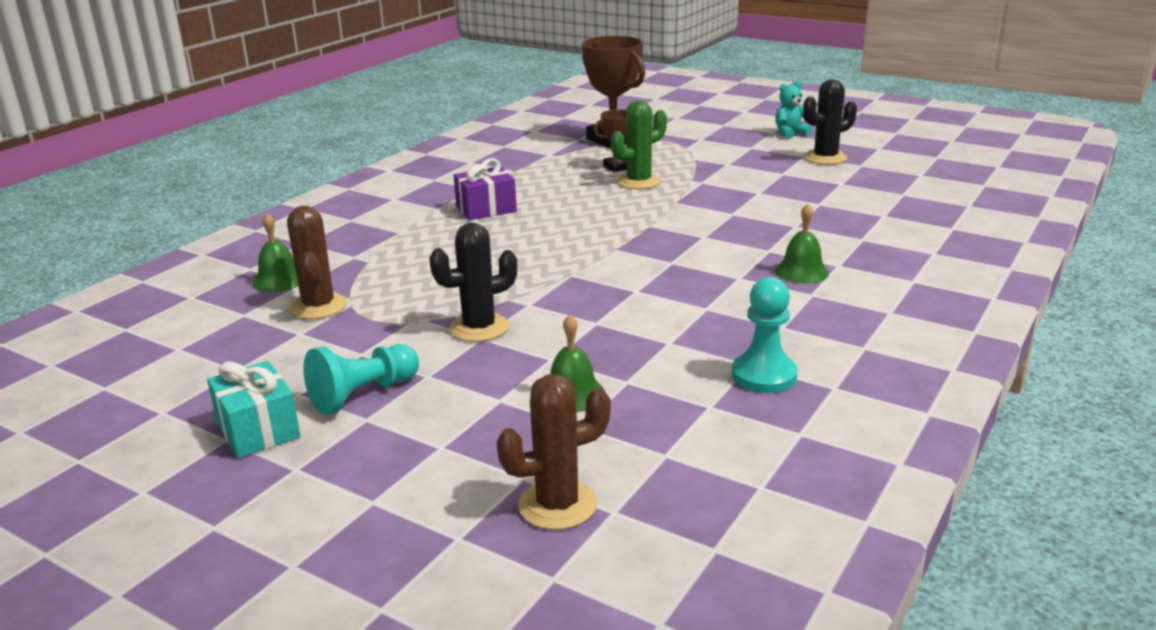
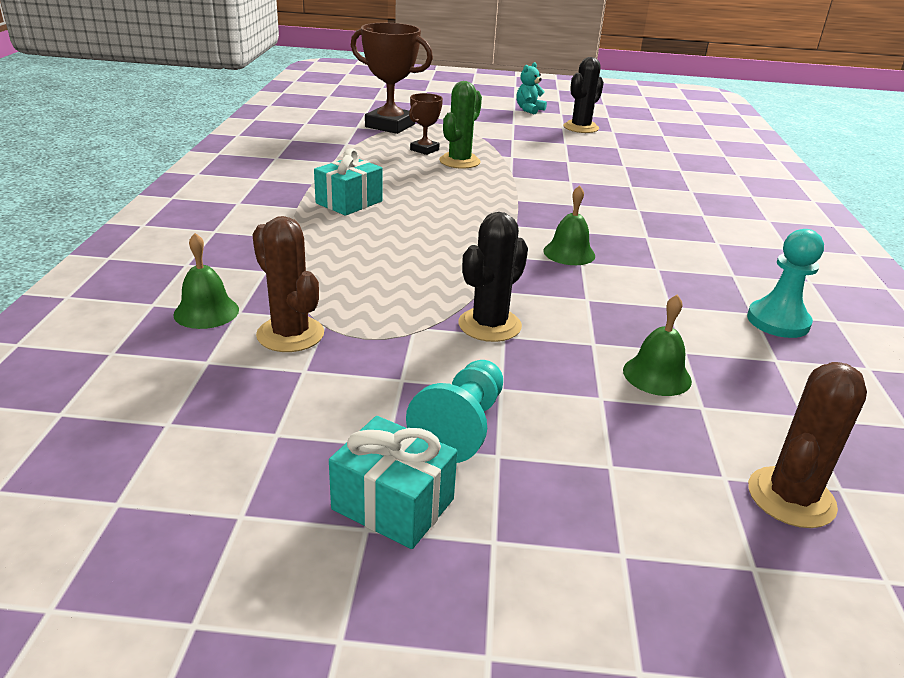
camera: 30 degrees left, 5 degrees up
purple gift [454,158,517,220] -> turquoise gift [314,148,382,216]
green bell [775,204,829,284] -> green bell moved to [543,185,595,265]

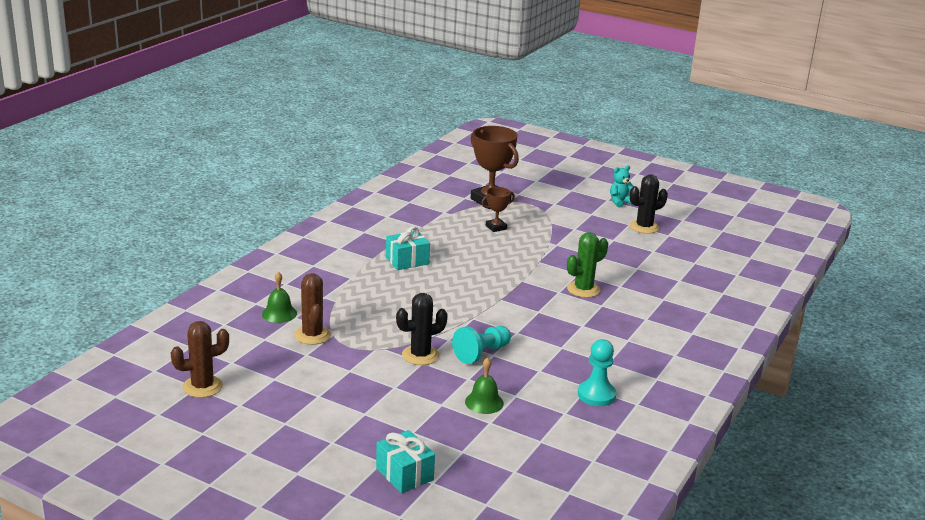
camera: 25 degrees right, 5 degrees down
turquoise gift [329,416,457,549] -> turquoise gift moved to [376,430,435,493]
turquoise pawn [406,360,503,463] -> turquoise pawn moved to [452,326,511,364]
green cactus [439,81,482,169] -> green cactus moved to [567,232,608,298]
green bell [543,185,595,265] -> none
brown cactus [748,362,867,528] -> brown cactus moved to [171,321,229,398]

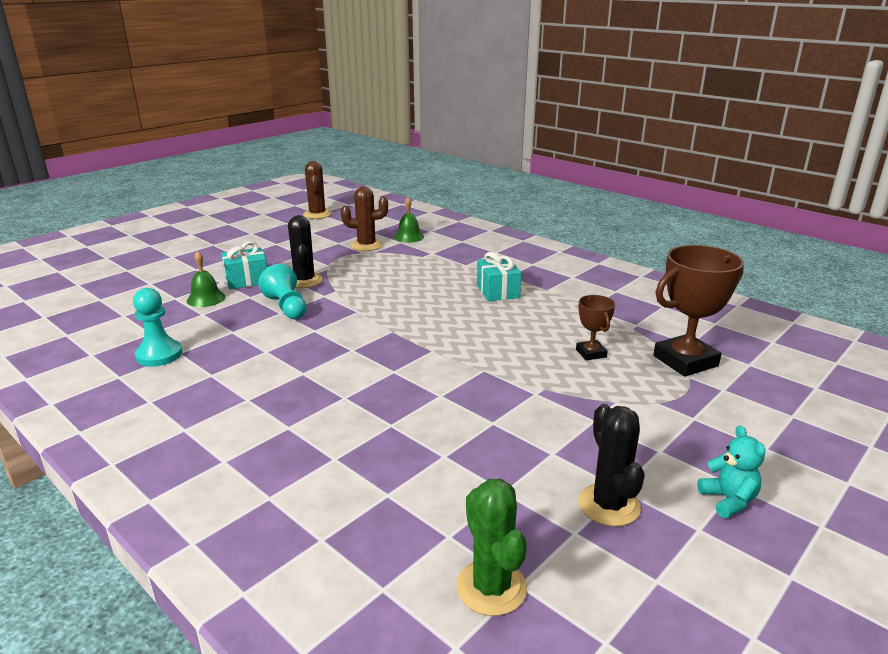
camera: 105 degrees right, 0 degrees up
turquoise gift [376,430,435,493] -> turquoise gift moved to [221,242,267,289]
green cactus [567,232,608,298] -> green cactus moved to [456,479,527,616]

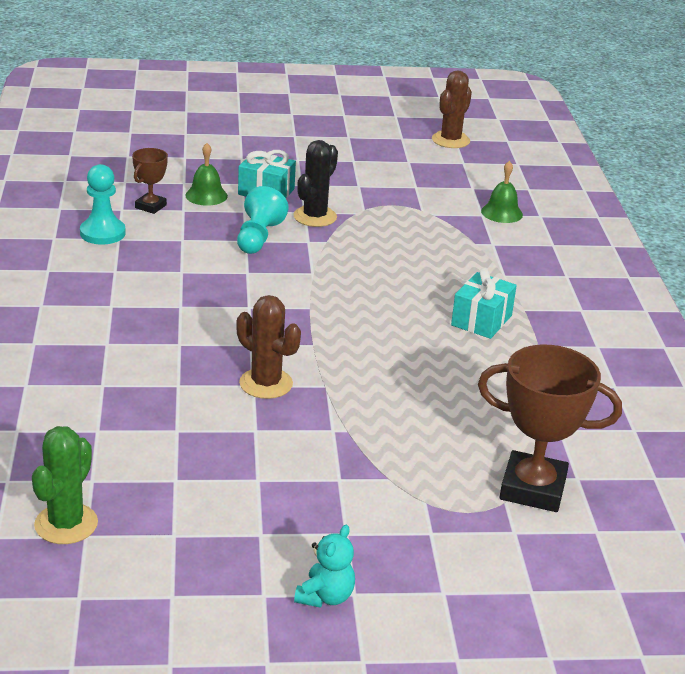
camera: 40 degrees right, 5 degrees up
brown cactus [341,186,388,251] -> brown cactus moved to [236,295,301,399]
brown trophy [576,295,615,360] -> brown trophy moved to [132,148,168,214]
black cactus [578,404,645,526] -> none

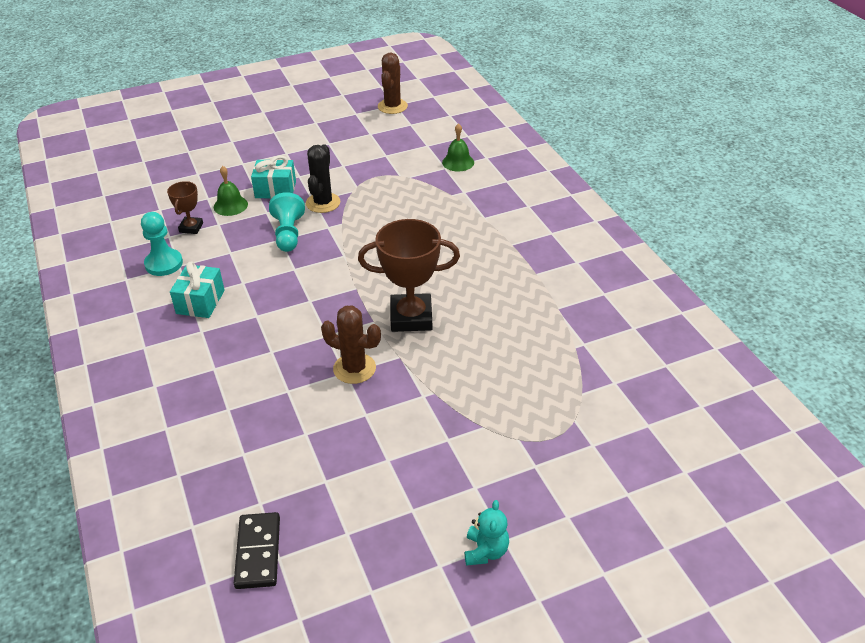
camera: 15 degrees left, 10 degrees up
green cactus [32,426,98,544] -> black domino [234,512,280,589]
turquoise gift [451,267,517,339] -> turquoise gift moved to [170,262,225,318]
brown trophy [478,345,622,512] -> brown trophy moved to [358,219,460,332]

